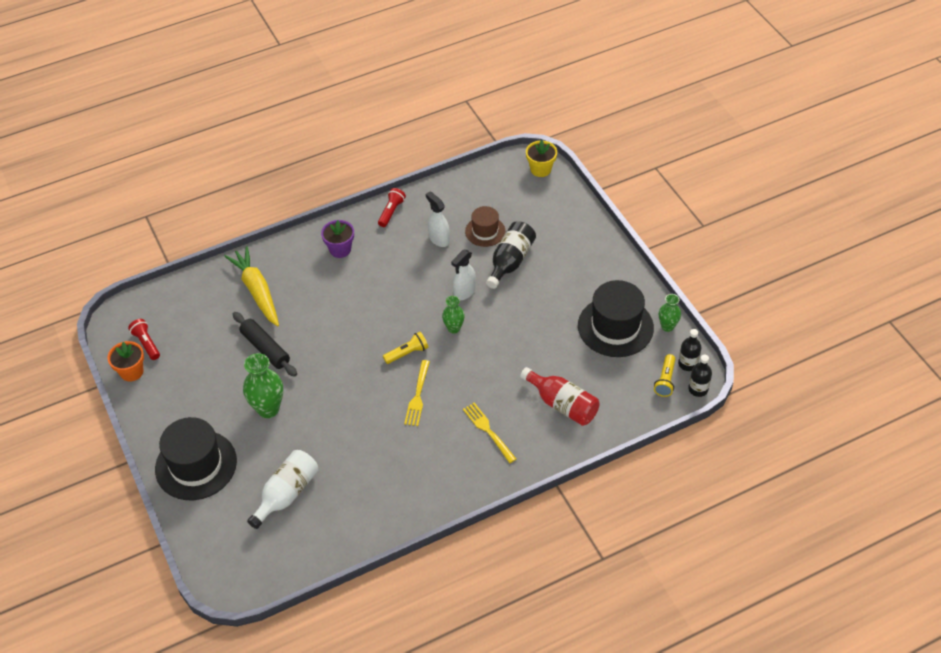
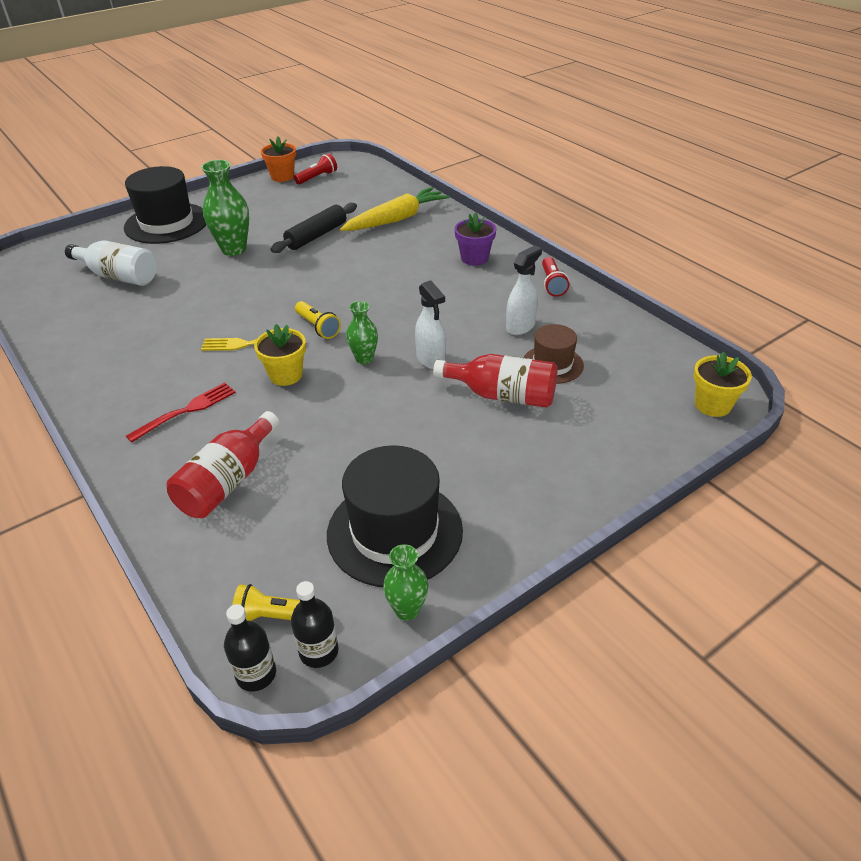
camera: 80 degrees right, 10 degrees down
red flashlight [378,188,406,227] -> red flashlight turned 75 degrees clockwise [542,257,569,297]
white spray bottle [451,250,476,300] -> white spray bottle turned 150 degrees counterclockwise [415,280,446,369]
yellow fork [463,403,516,463] -> red fork [126,383,236,443]
black bottle [486,221,536,289] -> red bottle [433,354,558,408]
none -> yellow flower pot [254,324,306,386]

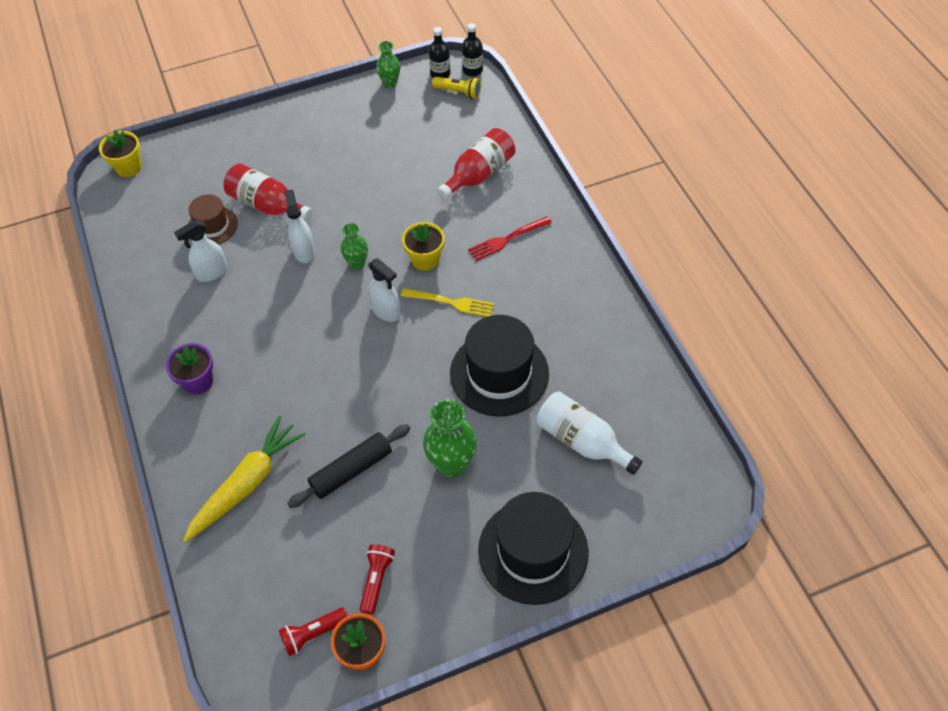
camera: 165 degrees left, 15 degrees up
yellow flashlight [295,301,341,339] -> white spray bottle [368,258,400,322]
black hat [327,445,463,587] -> black hat moved to [450,315,549,417]
yellow carrot [340,187,450,231] -> yellow carrot turned 150 degrees clockwise [183,416,306,542]
red flashlight [542,257,569,297] -> red flashlight moved to [360,544,395,615]

